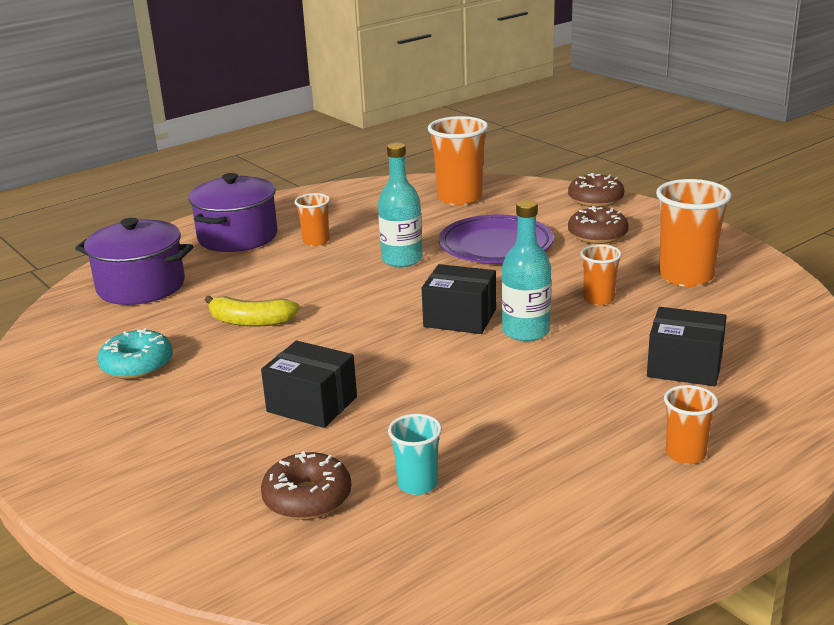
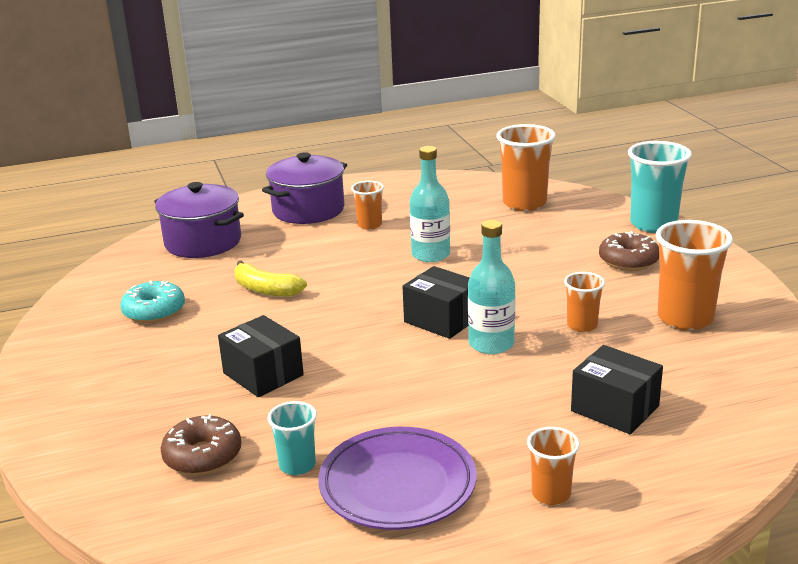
camera: 20 degrees right, 0 degrees up
purple plate [439,214,554,263] -> purple plate moved to [318,427,476,530]
brown donut [568,173,624,207] -> turquoise cup [628,141,692,233]

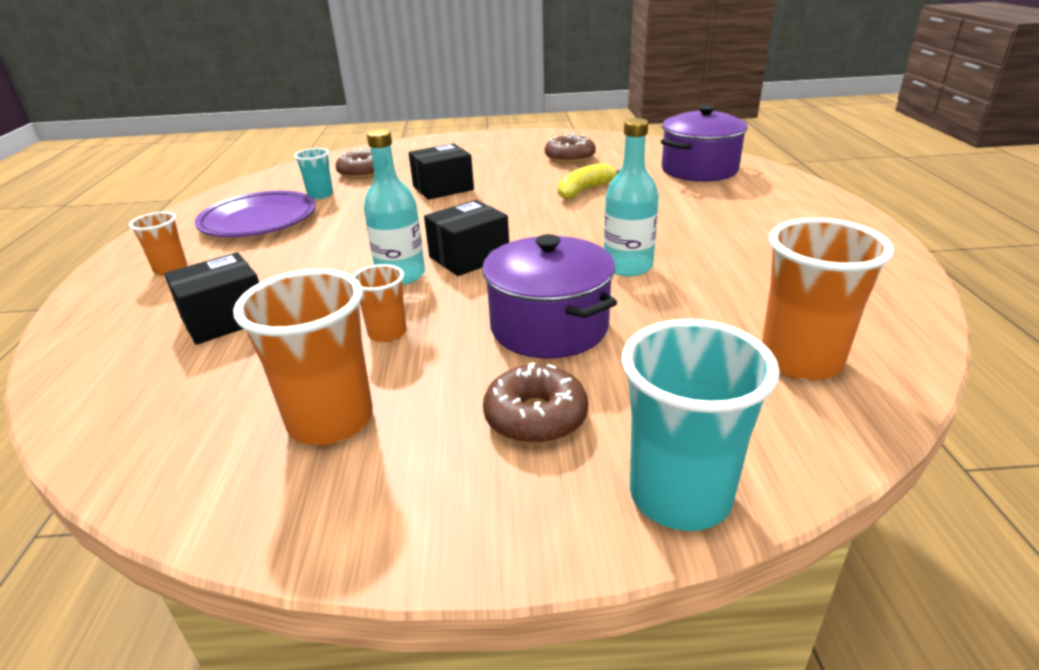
camera: 105 degrees right, 5 degrees up
turquoise donut [120,280,185,323] -> brown donut [545,134,596,164]
purple pot [262,152,347,224] -> purple pot moved to [482,234,617,359]
orange cup [351,181,384,230] -> none

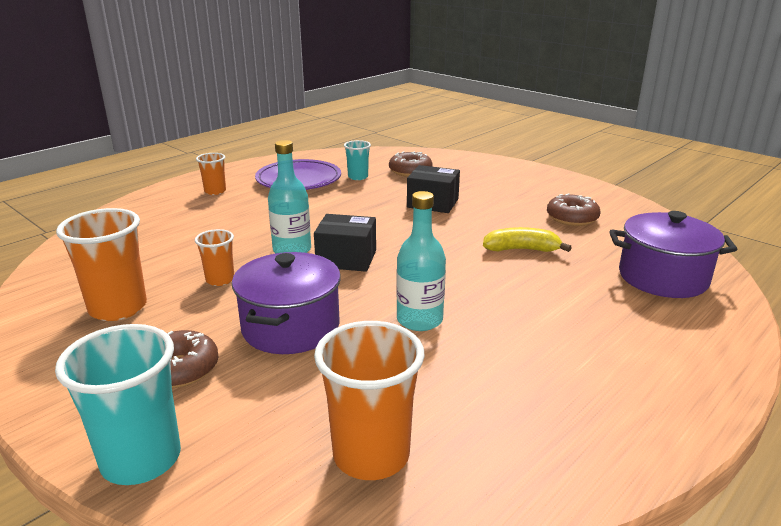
camera: 45 degrees right, 5 degrees down
black box [164,252,259,345] -> none

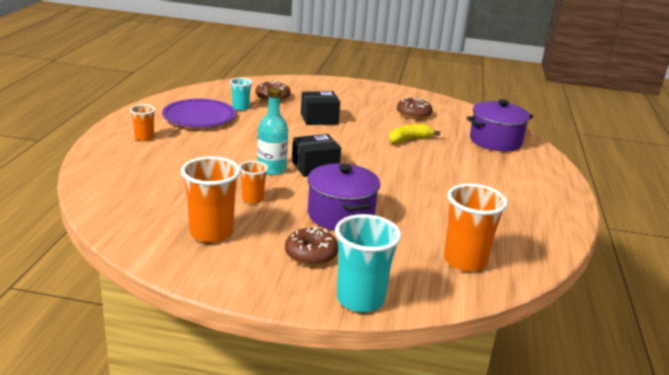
camera: 35 degrees left, 0 degrees up
turquoise bottle [396,191,446,331] -> none

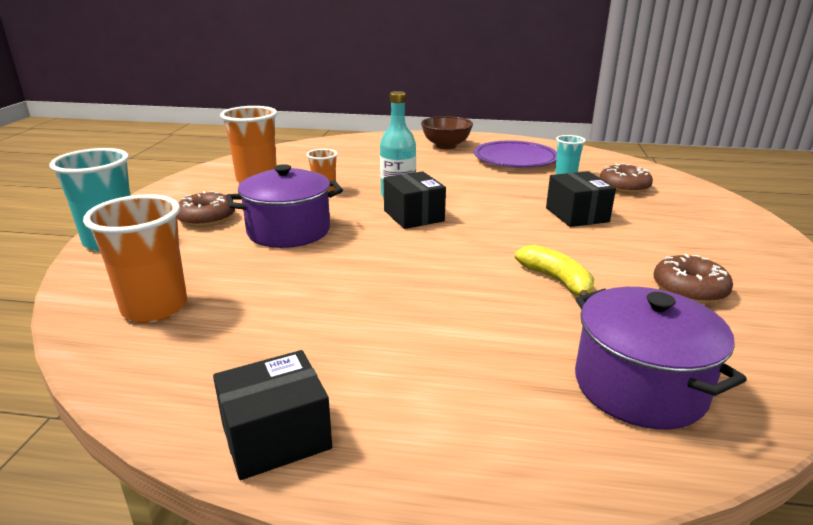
camera: 90 degrees right, 0 degrees up
orange cup [130,104,156,141] -> brown bowl [421,116,473,149]
none -> black box [213,350,332,480]

